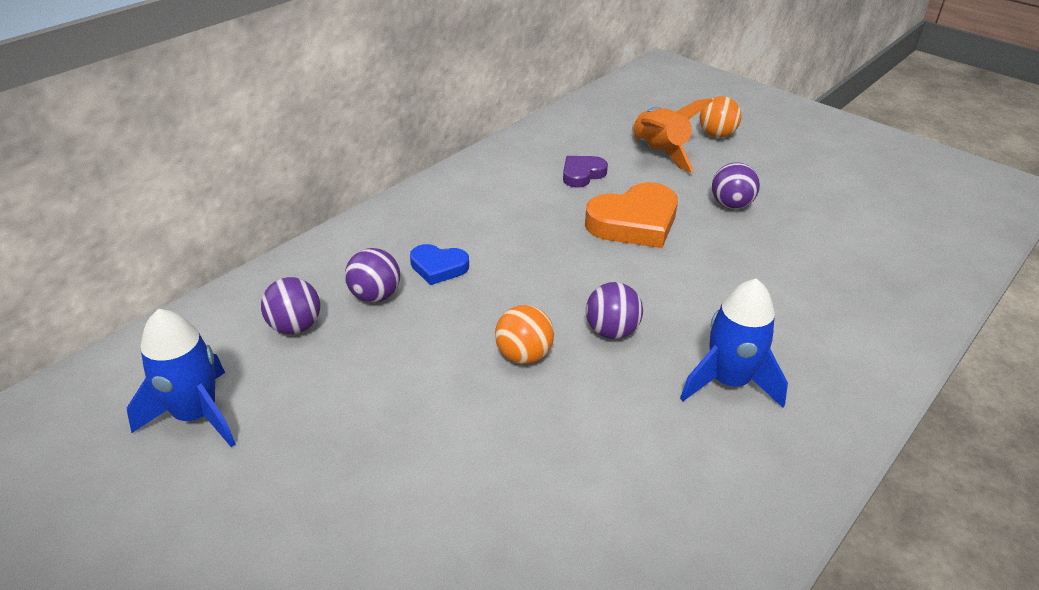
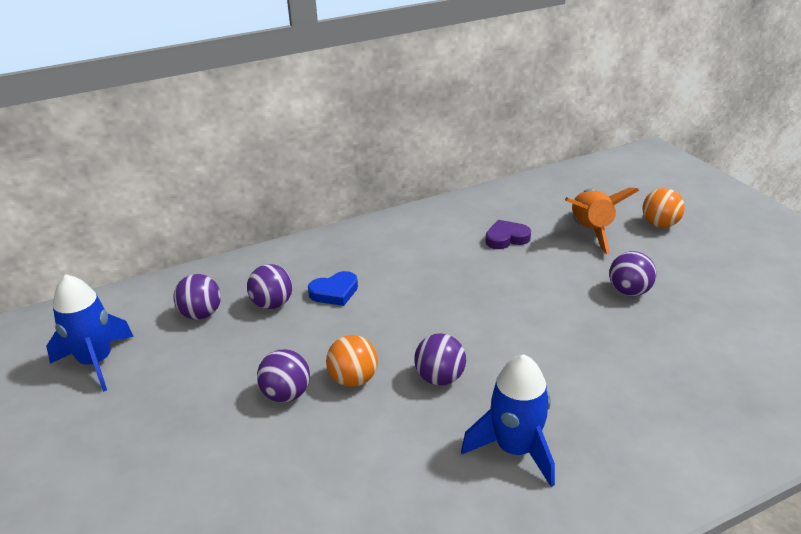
camera: 25 degrees right, 5 degrees down
blue heart [410,244,469,285] -> blue heart turned 60 degrees counterclockwise [308,271,358,306]
orange heart [585,182,678,248] -> none
none -> purple ball [257,349,310,403]

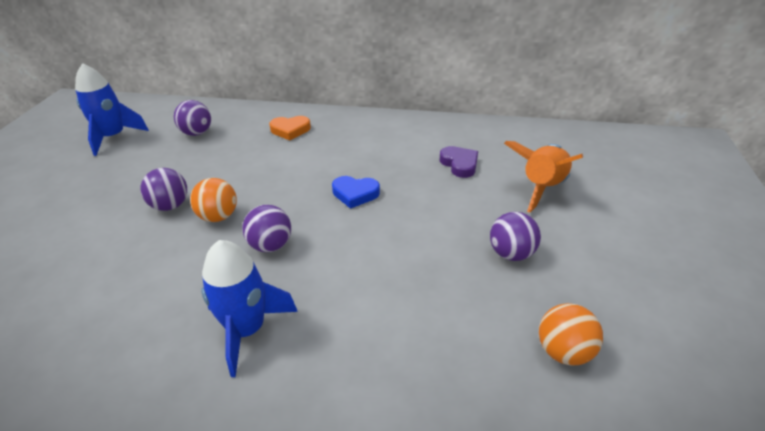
camera: 35 degrees right, 5 degrees up
purple ball [247,264,293,309] -> none
blue heart [308,271,358,306] -> blue heart moved to [332,176,380,209]
purple heart [486,220,531,249] -> purple heart turned 45 degrees clockwise [439,146,478,178]
orange ball [642,188,685,228] -> orange ball moved to [539,303,603,365]
none -> orange heart [269,116,311,140]

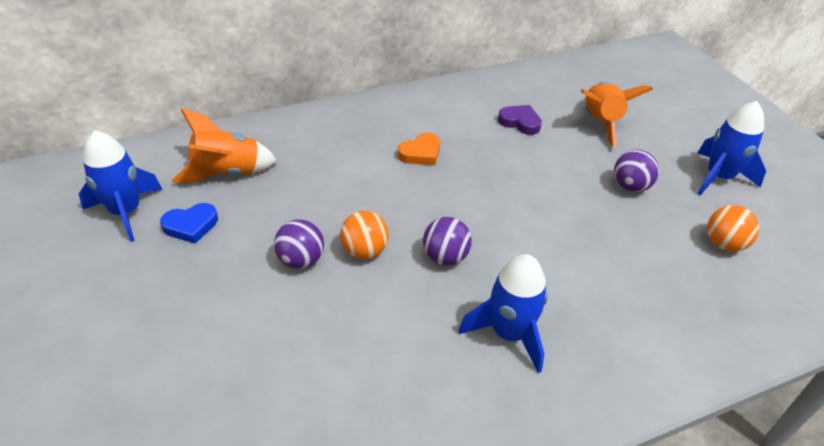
camera: 35 degrees left, 5 degrees up
purple ball [174,100,211,136] -> orange rocket [172,108,277,183]
orange heart [269,116,311,140] -> orange heart moved to [398,133,440,165]
blue heart [332,176,380,209] -> blue heart moved to [160,203,218,244]
none -> blue rocket [697,101,766,196]

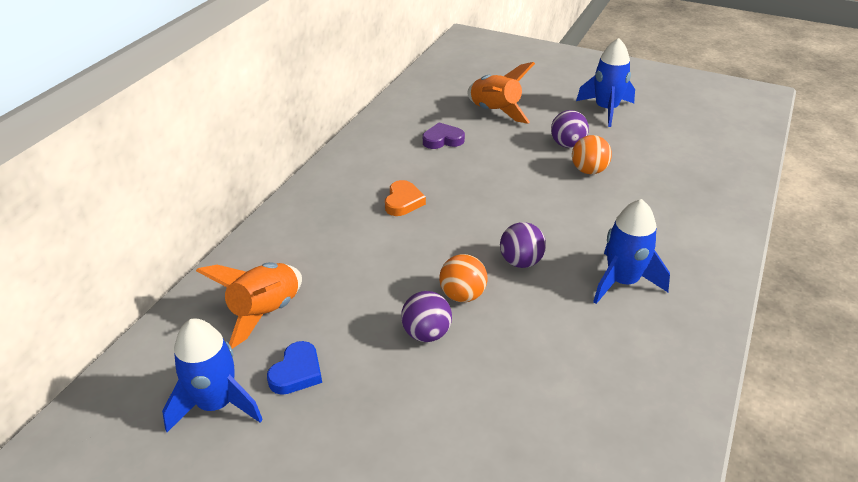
camera: 40 degrees left, 5 degrees down
orange ball [707,205,759,252] -> orange ball moved to [572,135,612,174]

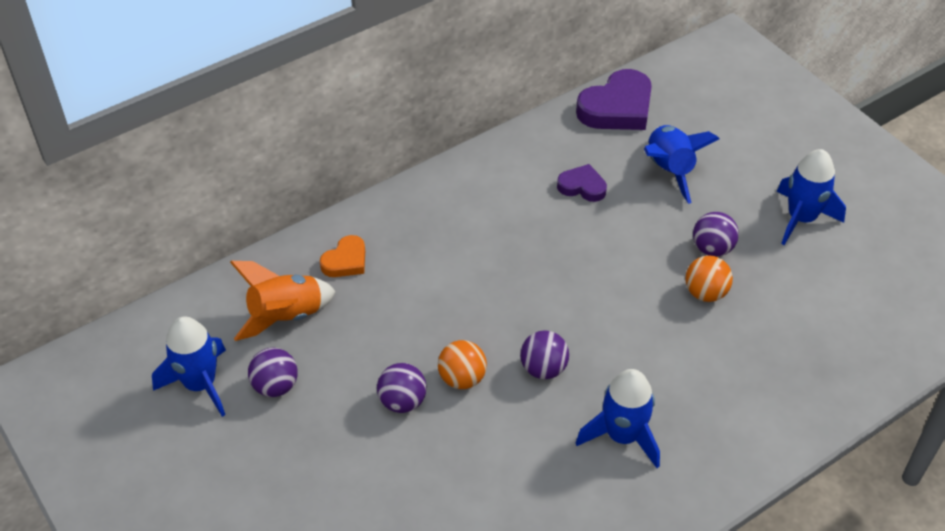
camera: 30 degrees right, 10 degrees up
blue heart [267,341,322,395] -> purple ball [248,348,298,397]
orange heart [385,180,426,216] -> orange heart moved to [320,235,365,277]
orange rocket [467,62,535,124] -> blue rocket [644,125,720,204]
none -> purple heart [576,69,652,130]

